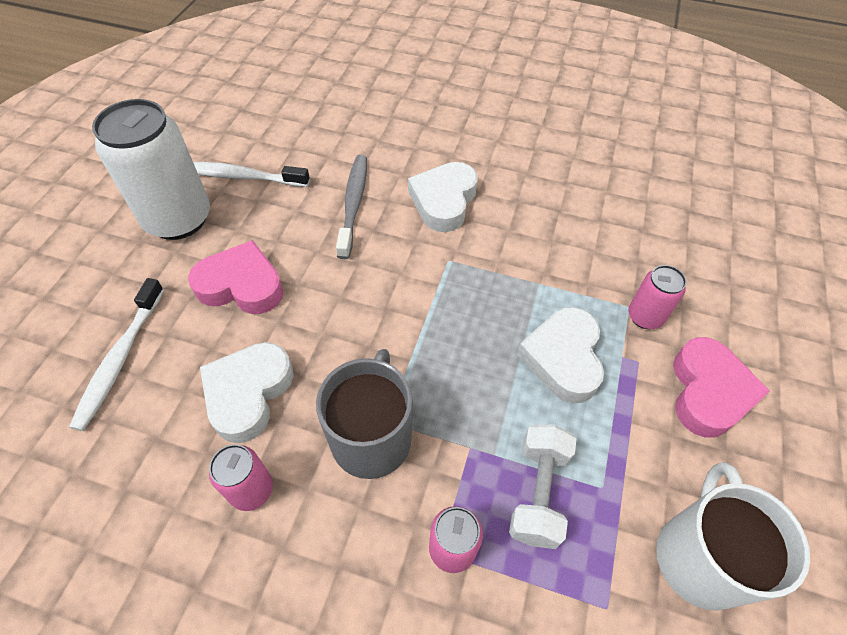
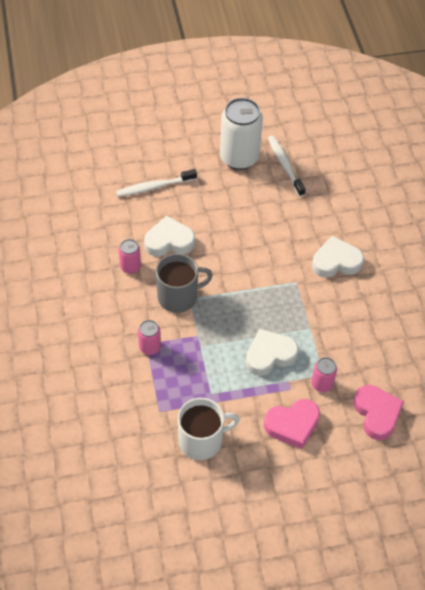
camera: 60 degrees right, 0 degrees up
pink heart [188,240,284,314] -> pink heart moved to [353,385,404,440]
grey toothbrush [336,155,367,259] -> none
white dumbbell [509,424,577,549] -> none

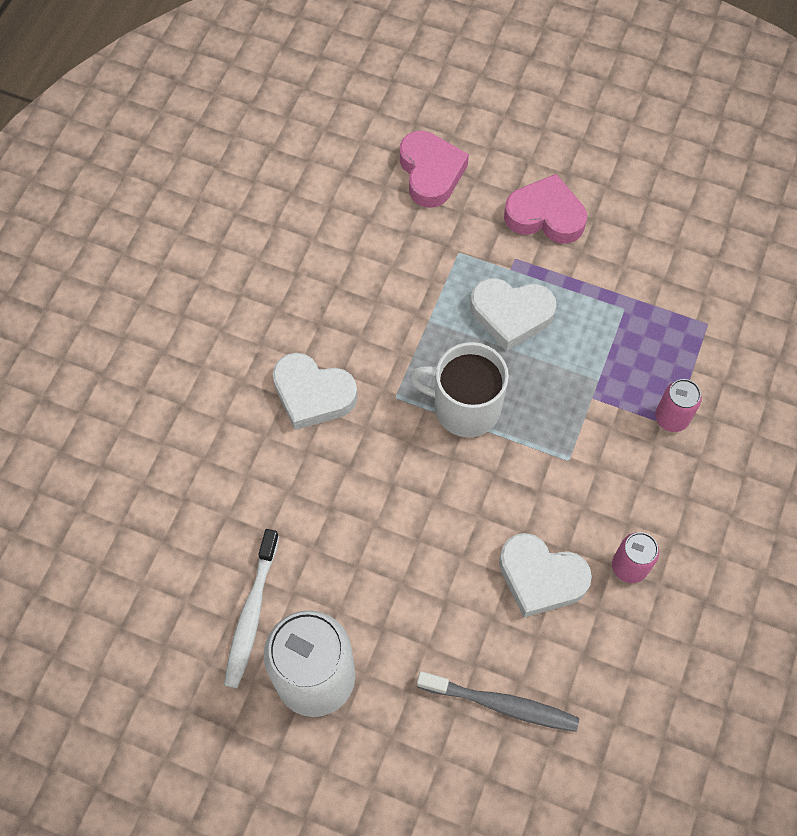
camera: 145 degrees left, 10 degrees up
white toothbrush [116,169,197,197] -> grey toothbrush [417,671,579,732]
grey mug [156,253,213,313] -> none
white mug [178,398,240,460] -> white mug moved to [409,342,509,437]
pink can [311,357,337,392] -> none
pink heart [353,385,404,440] -> pink heart turned 150 degrees clockwise [400,131,469,208]

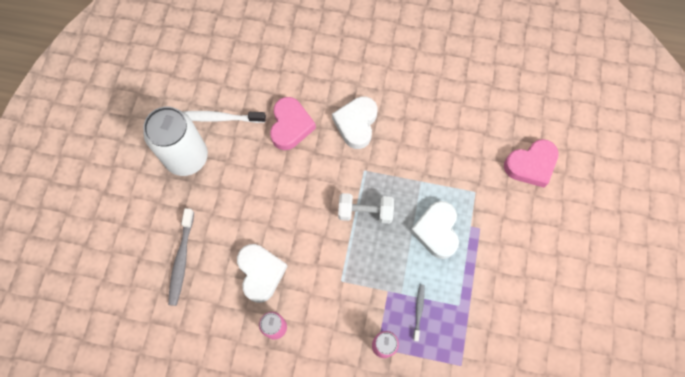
camera: 80 degrees right, 5 degrees up
white mug [409,342,509,437] -> white dumbbell [338,193,394,224]
white heart [499,533,592,618] -> white heart turned 150 degrees clockwise [237,244,288,303]
pink heart [504,174,587,244] -> pink heart moved to [270,97,316,150]
none -> grey toothbrush [413,284,425,341]

